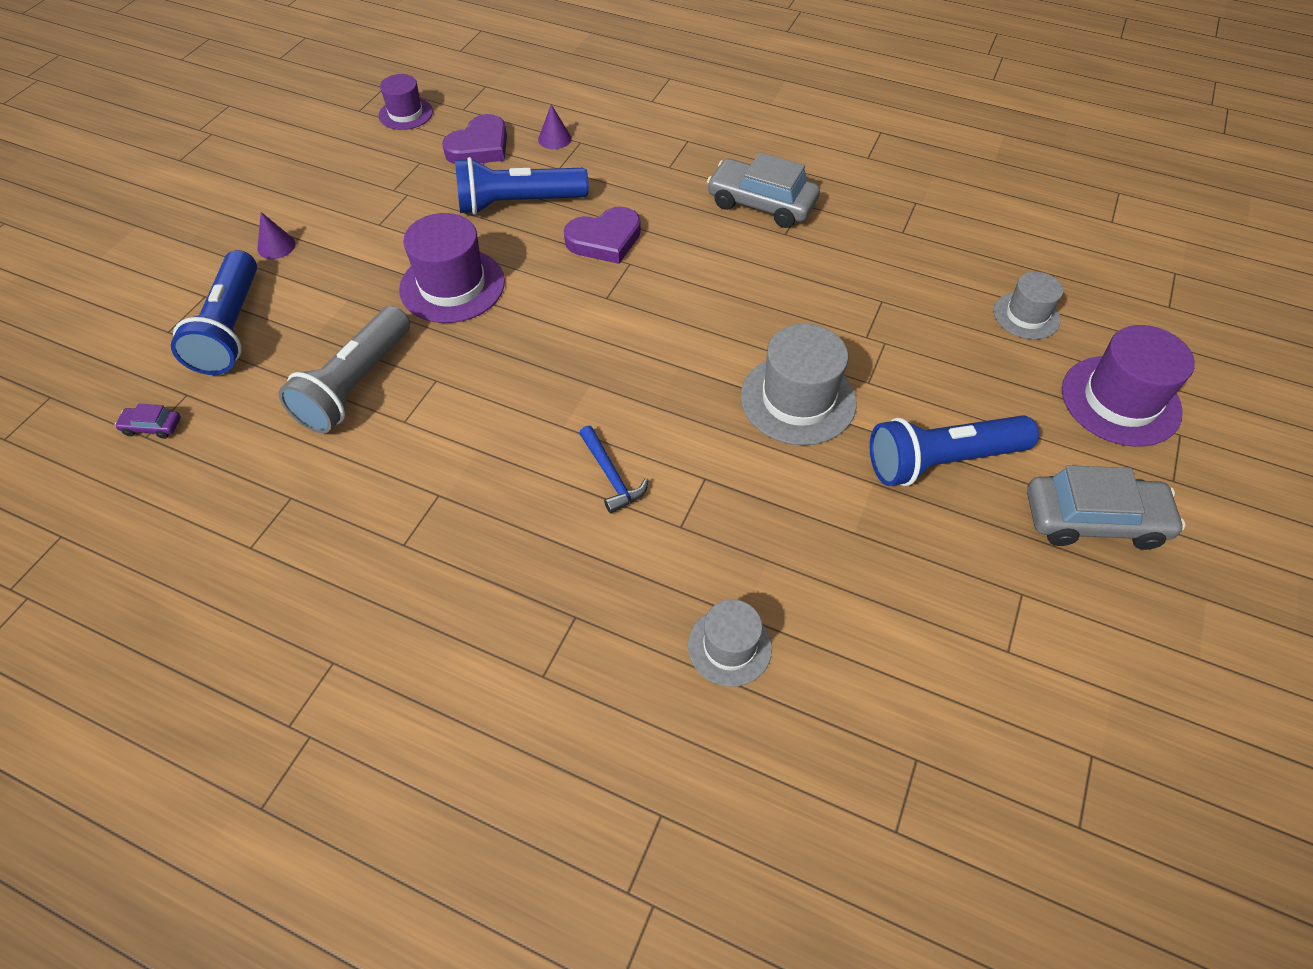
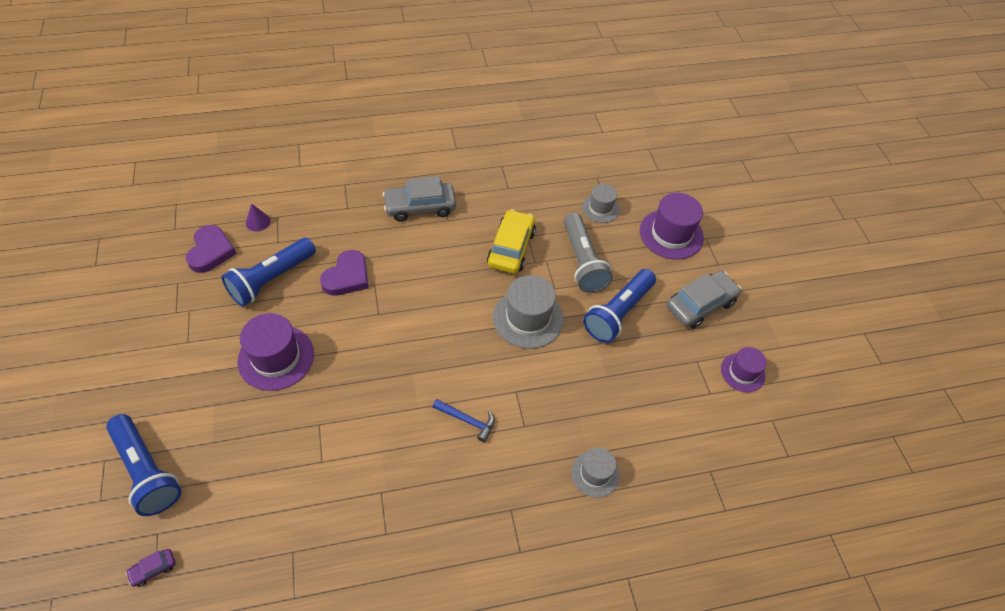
camera: 40 degrees left, 0 degrees up
purple cone [258,212,295,259] -> none
grey flashlight [278,306,410,433] -> grey flashlight moved to [564,213,613,293]
purple hat [379,74,433,130] -> purple hat moved to [721,347,767,392]
none -> yellow car [487,209,536,274]

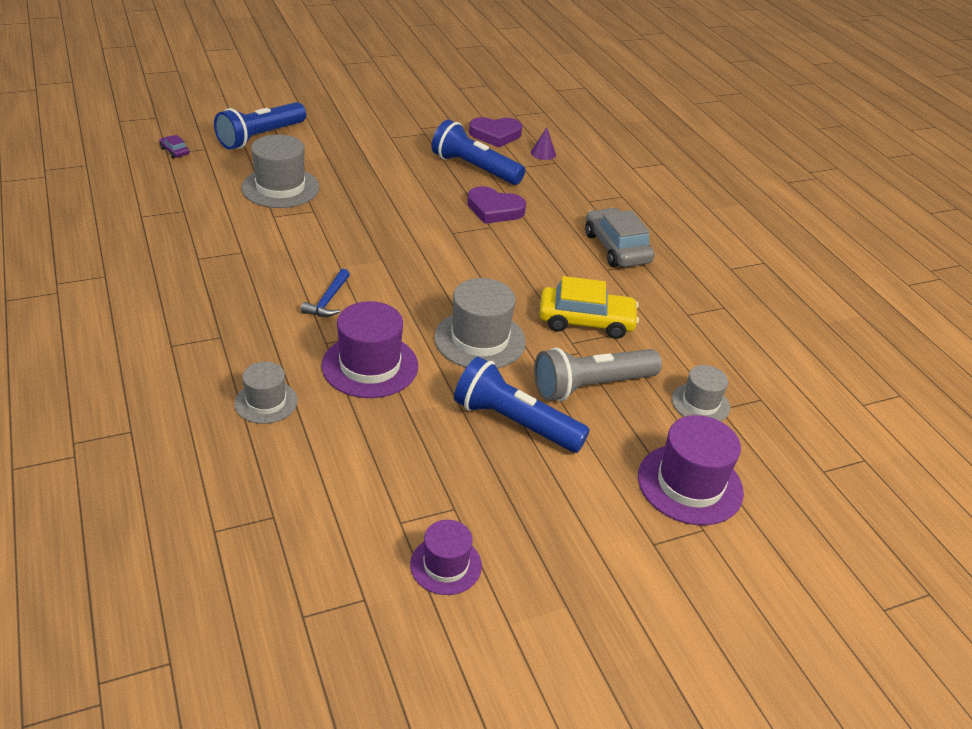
camera: 80 degrees right, 15 degrees down
purple hat [237,313,314,391] -> purple hat moved to [321,301,418,398]
grey car [666,271,741,329] -> none
none -> grey hat [241,134,320,208]

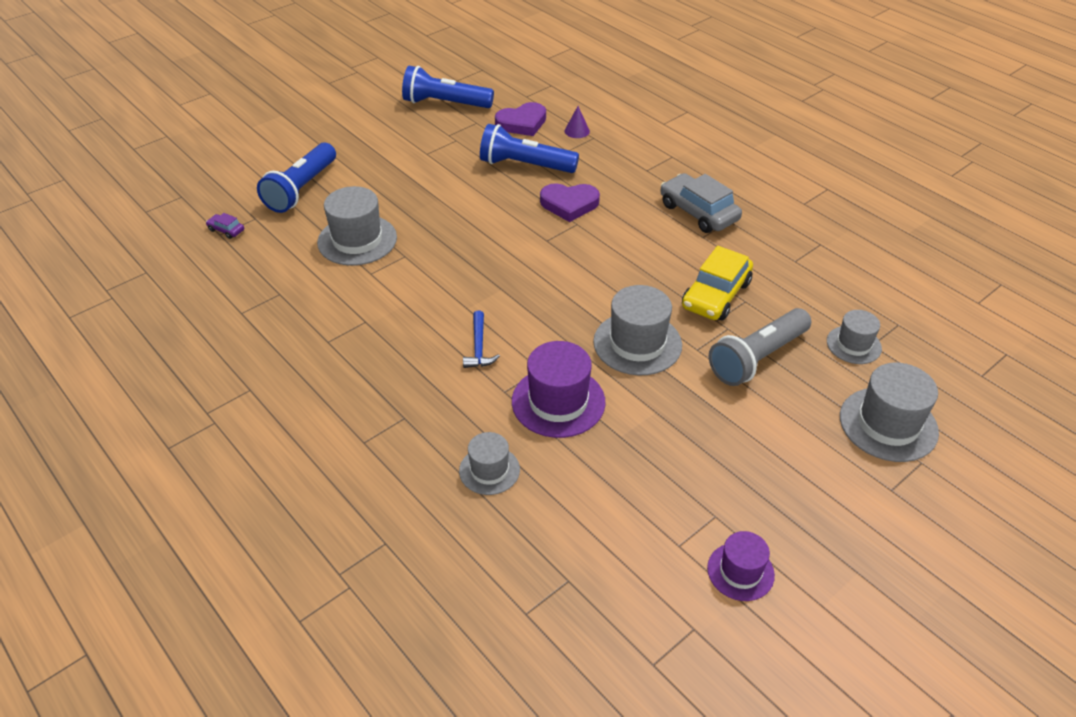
camera: 15 degrees left, 5 degrees up
blue flashlight [454,356,590,453] -> blue flashlight moved to [402,66,494,108]
yellow car [539,276,639,339] -> yellow car turned 135 degrees clockwise [682,246,753,320]
purple hat [638,415,744,525] -> grey hat [840,363,939,462]

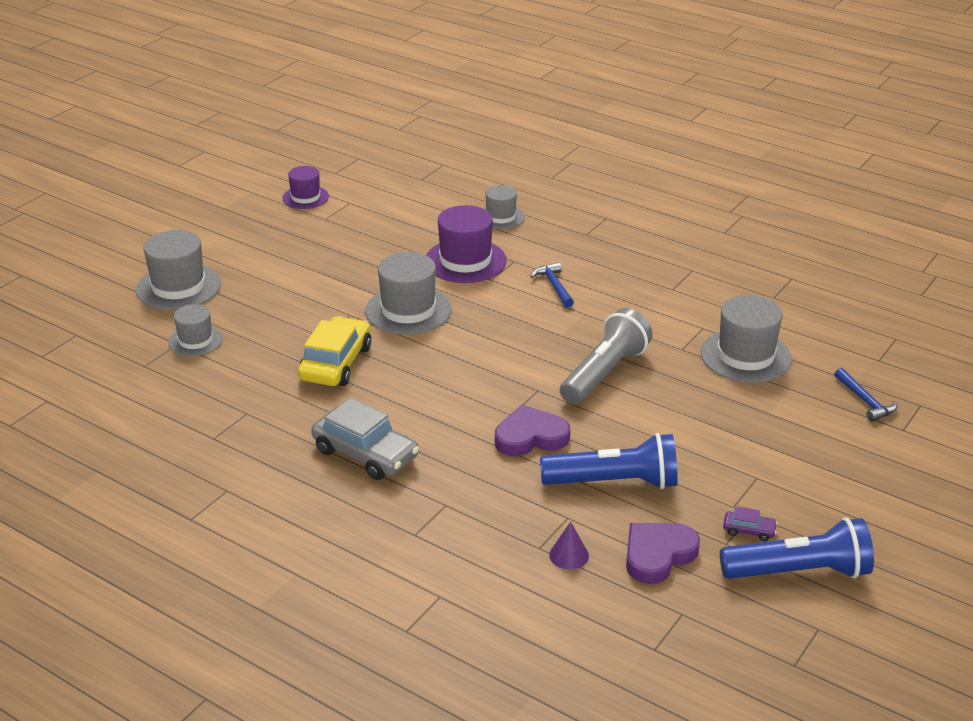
camera: 165 degrees right, 10 degrees down
purple car [206,213,244,239] -> purple car moved to [723,506,778,541]
blue flashlight [257,143,336,213] -> blue hammer [834,368,897,422]
grey flashlight [709,308,811,386] -> grey flashlight moved to [560,308,653,405]

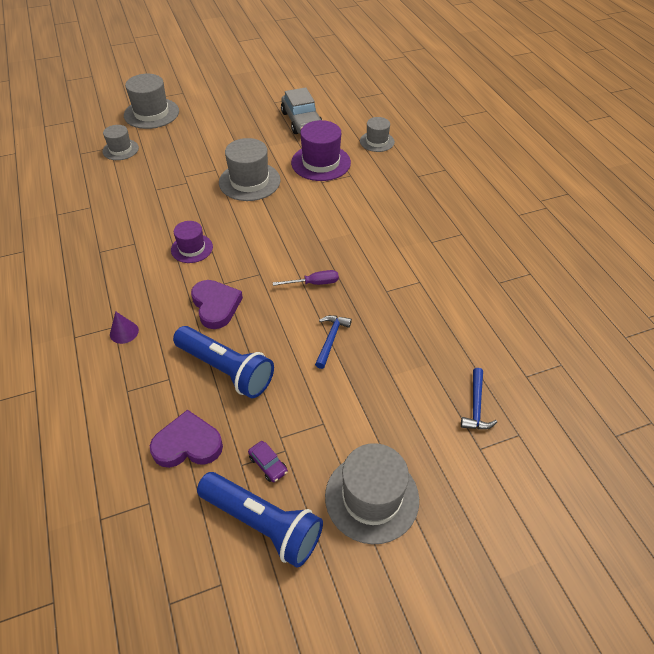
camera: 35 degrees right, 15 degrees up
purple hat [282,166,329,209] -> purple hat moved to [171,221,213,263]
yellow car [298,316,371,386] -> none
grey car [311,398,419,480] -> grey car moved to [281,87,322,134]
purple heart [495,405,570,456] -> purple heart turned 45 degrees clockwise [191,280,243,329]
blue hammer [531,262,574,308] -> blue hammer moved to [315,315,352,369]
purple cone [549,522,589,569] -> purple cone moved to [110,311,139,344]
grey flashlight [560,308,653,405] -> purple screwdriver [273,270,339,286]
grey hat [701,295,792,383] -> grey hat moved to [325,443,419,544]

